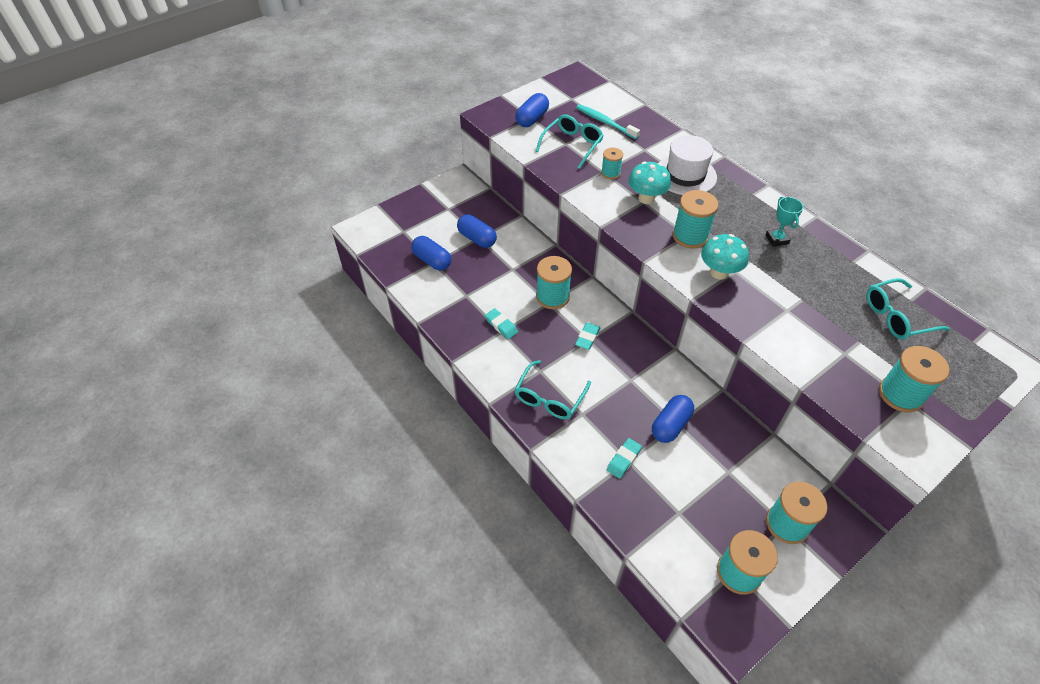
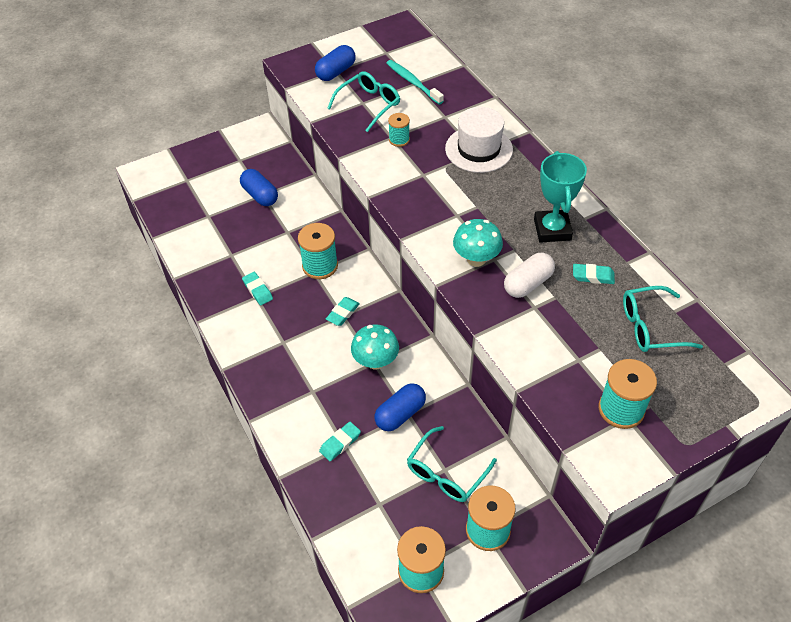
camera: 10 degrees right, 0 degrees up
blue capsule [411,236,451,270] -> none
turquoise glasses [514,360,591,419] -> turquoise glasses moved to [407,426,497,502]
turquoise mushroom [628,162,671,204] -> turquoise mushroom moved to [351,324,399,370]
turquoise spool [673,190,718,249] -> none
turquoise trophy [766,197,803,247] -> turquoise trophy [534,151,587,243], size x1.70
none -> white capsule [504,252,555,298]
none -> turquoise eraser [573,264,615,284]

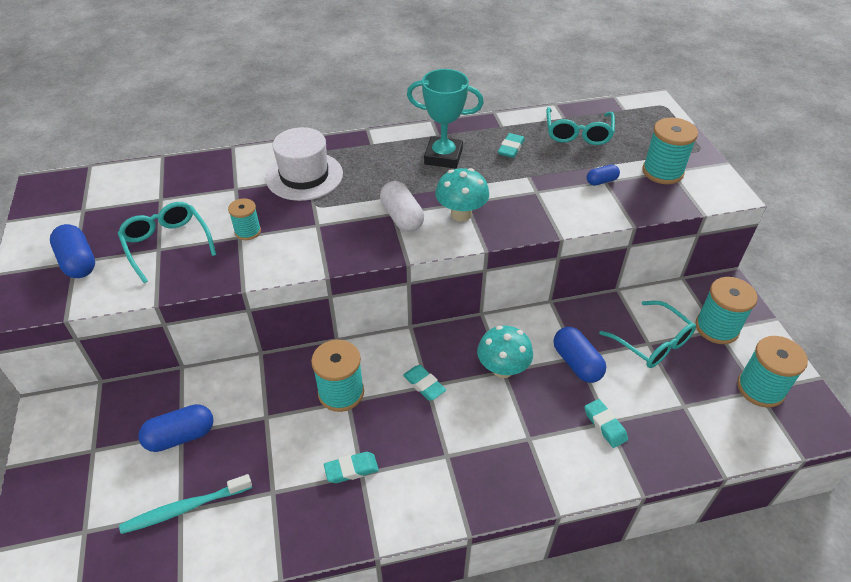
camera: 75 degrees left, 5 degrees down
turquoise toothbrush [387,60,444,104] -> turquoise toothbrush moved to [119,474,252,534]
white capsule [504,252,555,298] -> white capsule moved to [380,181,424,232]
none -> blue capsule [587,164,620,186]

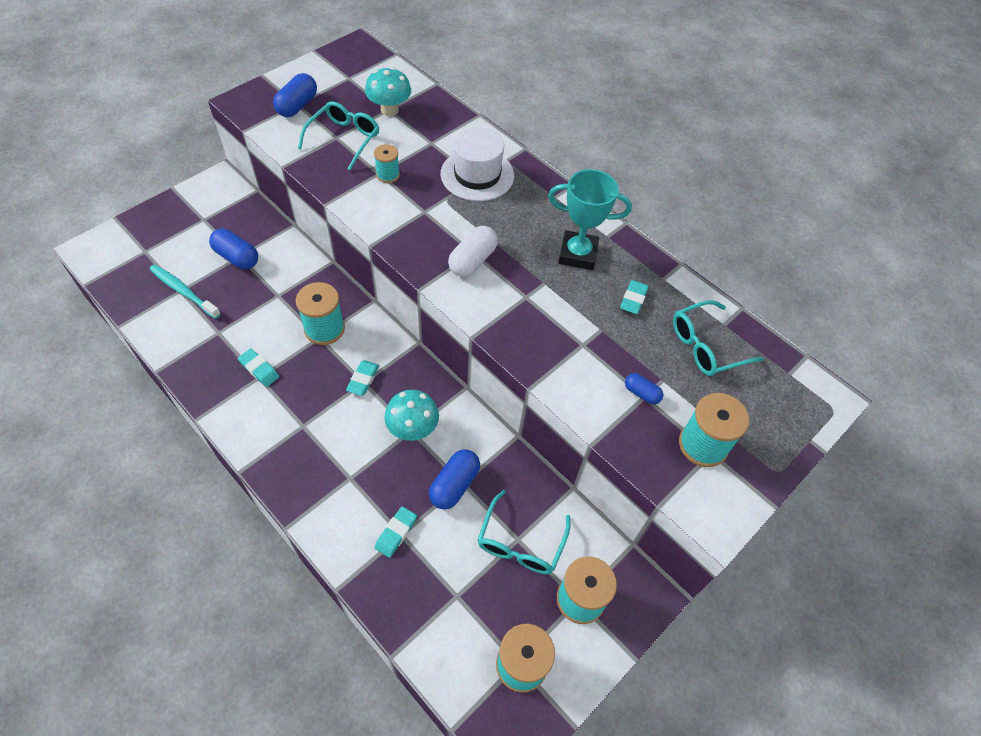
camera: 55 degrees right, 10 degrees up
turquoise trophy [407,69,484,169] -> turquoise trophy turned 60 degrees counterclockwise [548,169,632,270]
turquoise mushroom [435,168,489,221] -> turquoise mushroom moved to [365,67,411,116]
turquoise eraser [498,133,525,158] -> turquoise eraser turned 60 degrees counterclockwise [620,280,649,314]

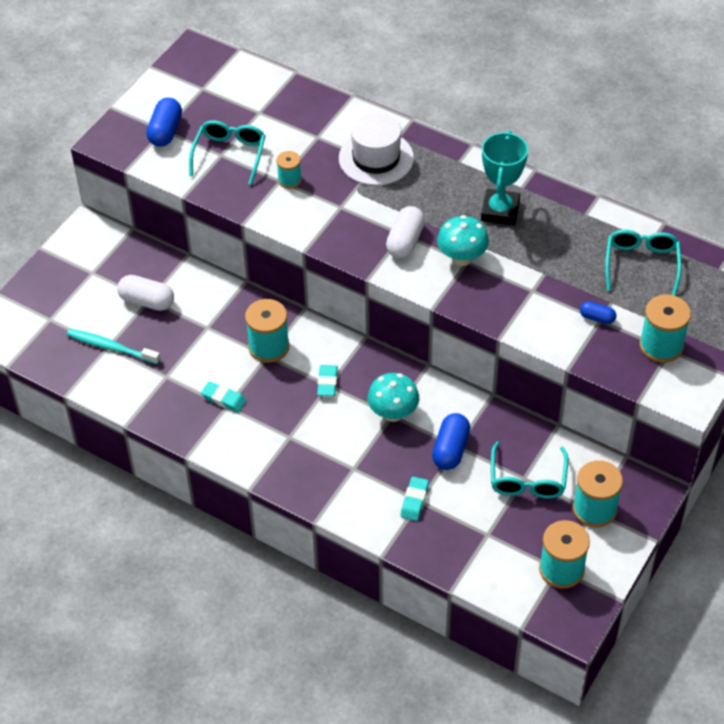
camera: 10 degrees left, 5 degrees down
blue capsule [209,229,258,269] -> white capsule [117,275,174,311]
turquoise mushroom [365,67,411,116] -> turquoise mushroom moved to [437,215,489,266]
turquoise trophy [548,169,632,270] -> turquoise trophy turned 75 degrees counterclockwise [481,130,528,225]
turquoise eraser [620,280,649,314] -> none
turquoise glasses [673,300,764,376] -> turquoise glasses turned 135 degrees clockwise [605,230,682,296]

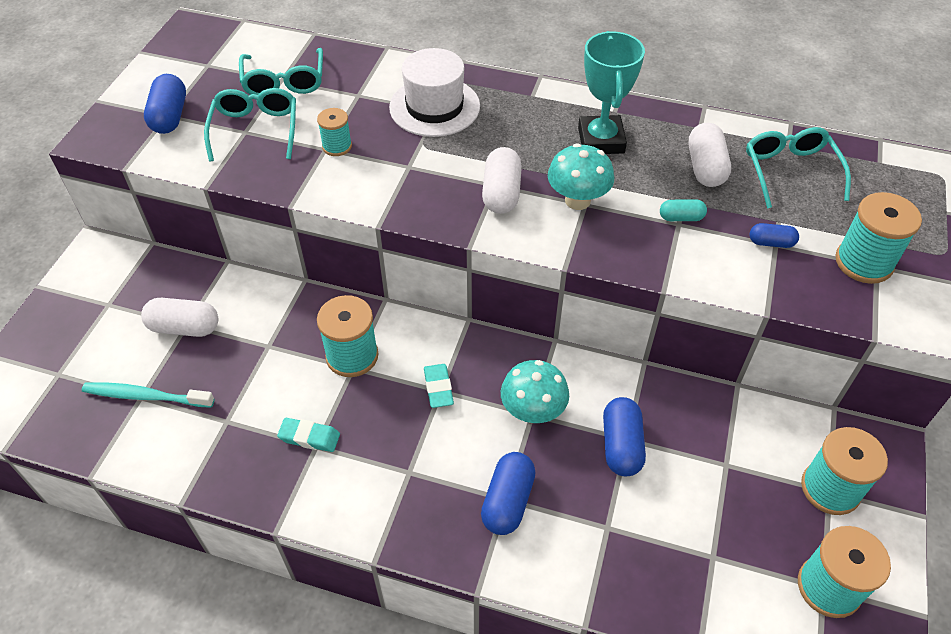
camera: 15 degrees left, 0 degrees up
turquoise eraser [401,477,429,521] -> none
turquoise glasses [491,442,568,499] -> turquoise glasses moved to [239,48,323,95]
none -> blue capsule [481,452,536,535]
none -> turquoise capsule [660,199,707,221]
none -> white capsule [688,123,731,187]

